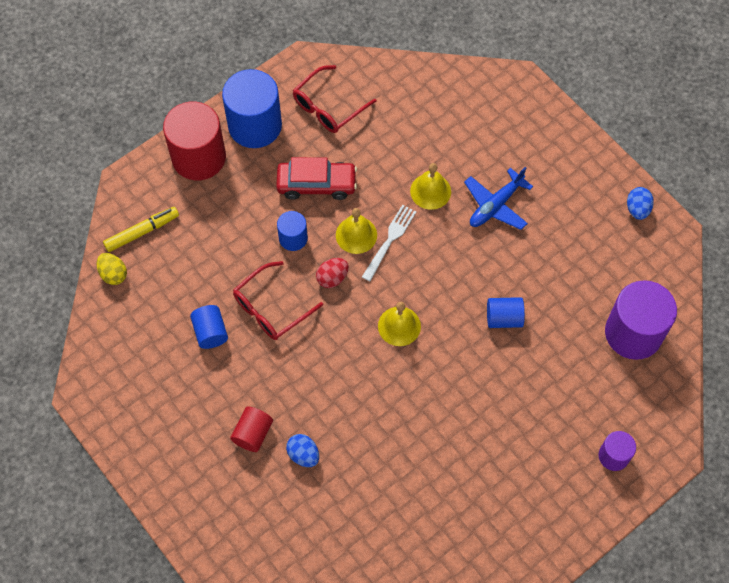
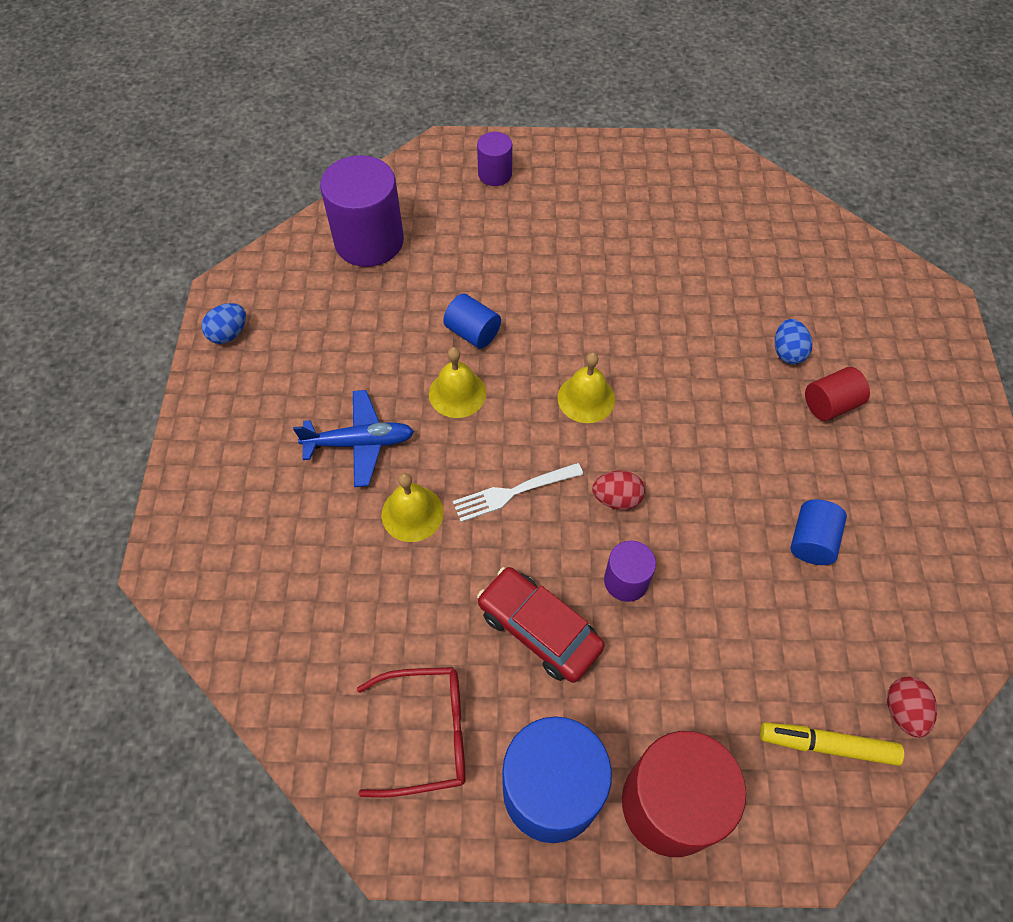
camera: 140 degrees left, 5 degrees down
yellow egg [96,253,127,285] -> red egg [887,677,937,738]
red glasses [233,261,323,340] -> none
blue cylinder [277,211,308,251] -> purple cylinder [604,540,656,602]
yellow bell [336,208,377,254] -> yellow bell moved to [429,347,486,418]

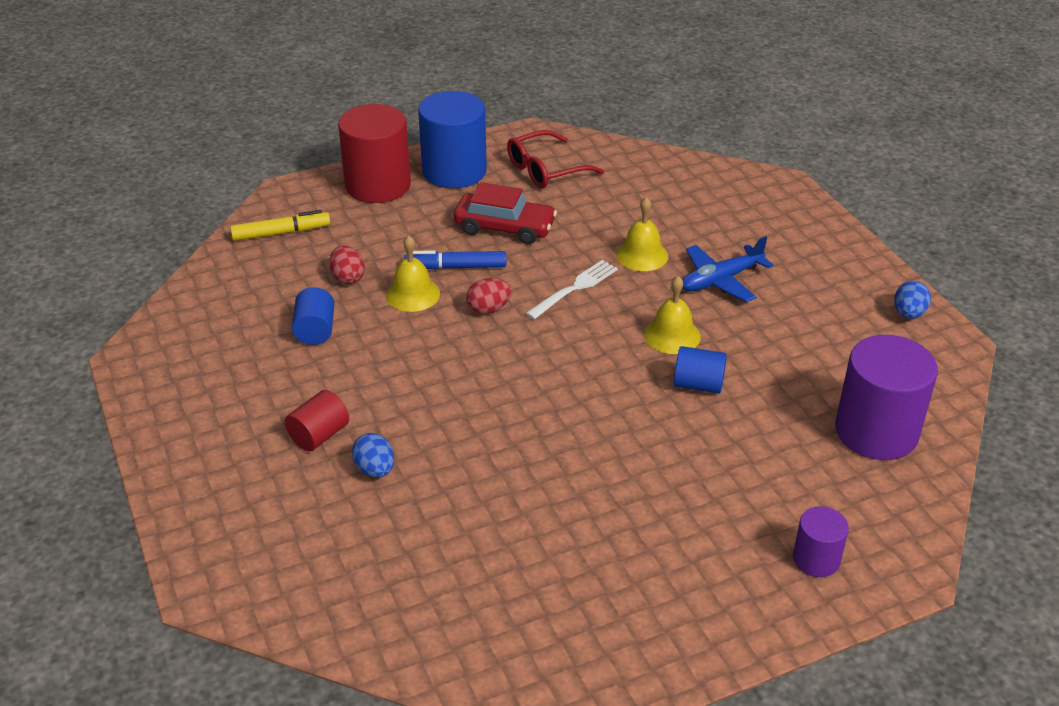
camera: 155 degrees right, 20 degrees down
yellow bell [558,352,615,423] -> yellow bell moved to [386,235,440,312]
purple cylinder [604,540,656,602] -> blue marker [404,250,506,270]
red egg [887,677,937,738] -> red egg moved to [329,245,365,284]

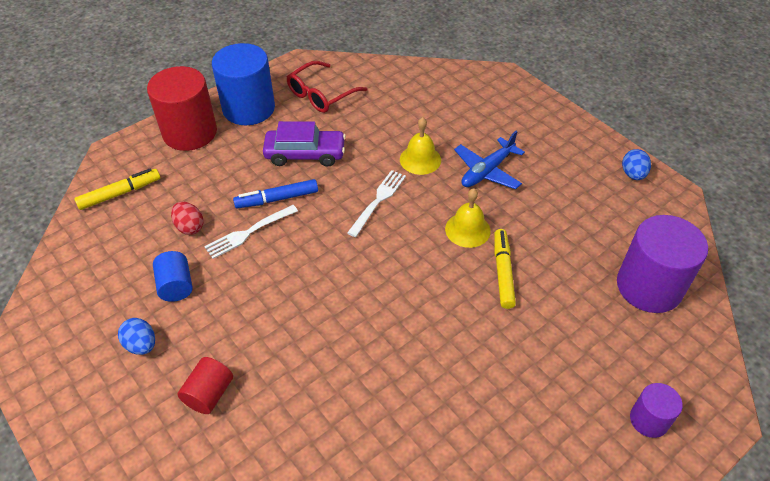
camera: 15 degrees left, 10 degrees up
blue egg [352,433,394,478] -> blue egg moved to [118,318,155,355]
yellow bell [386,235,440,312] -> white fork [204,205,298,259]
red car [454,182,557,244] -> purple car [263,121,346,167]
red egg [466,278,512,314] -> none
blue cylinder [674,346,727,394] -> yellow marker [494,229,516,309]

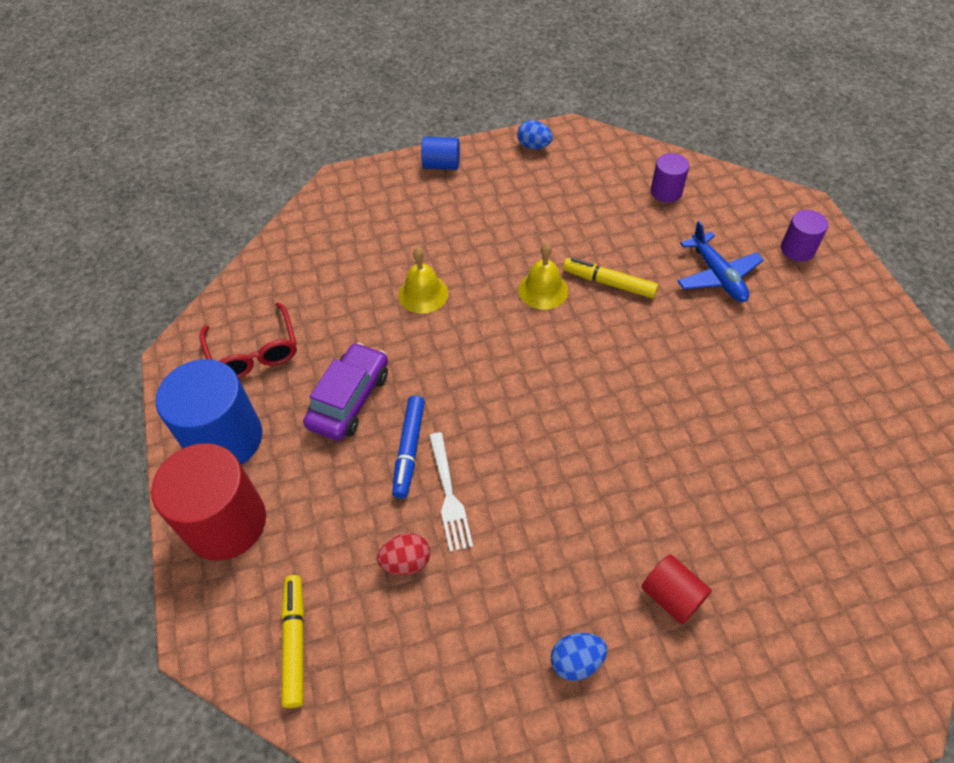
camera: 65 degrees left, 5 degrees up
blue cylinder [153,251,193,302] -> blue cylinder moved to [421,137,460,170]
white fork [347,170,406,237] -> none
blue plane [454,131,525,189] -> blue plane moved to [677,221,764,302]
purple cylinder [617,215,708,313] -> purple cylinder [651,153,689,203], size x0.52

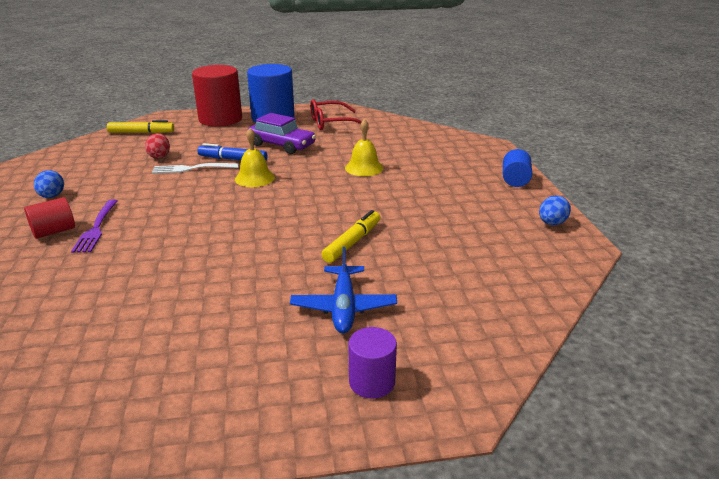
camera: 95 degrees right, 25 degrees down
yellow bell [518,243,568,310] -> yellow bell moved to [235,128,275,187]
purple cylinder [651,153,689,203] -> none
blue plane [677,221,764,302] -> blue plane turned 75 degrees counterclockwise [290,247,397,333]
none -> purple fork [71,199,117,253]

